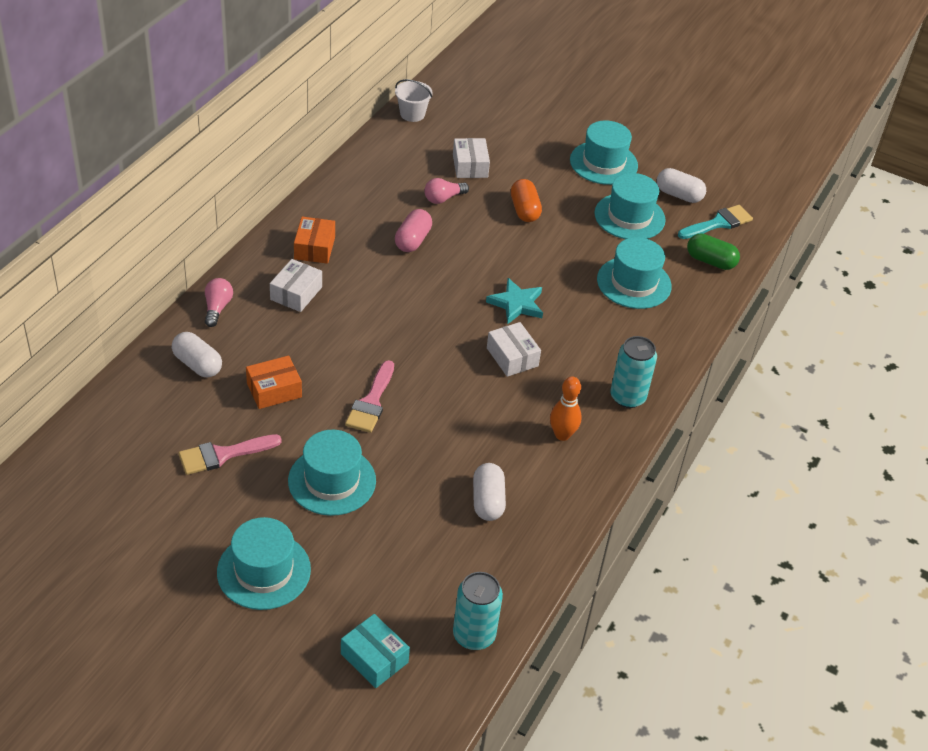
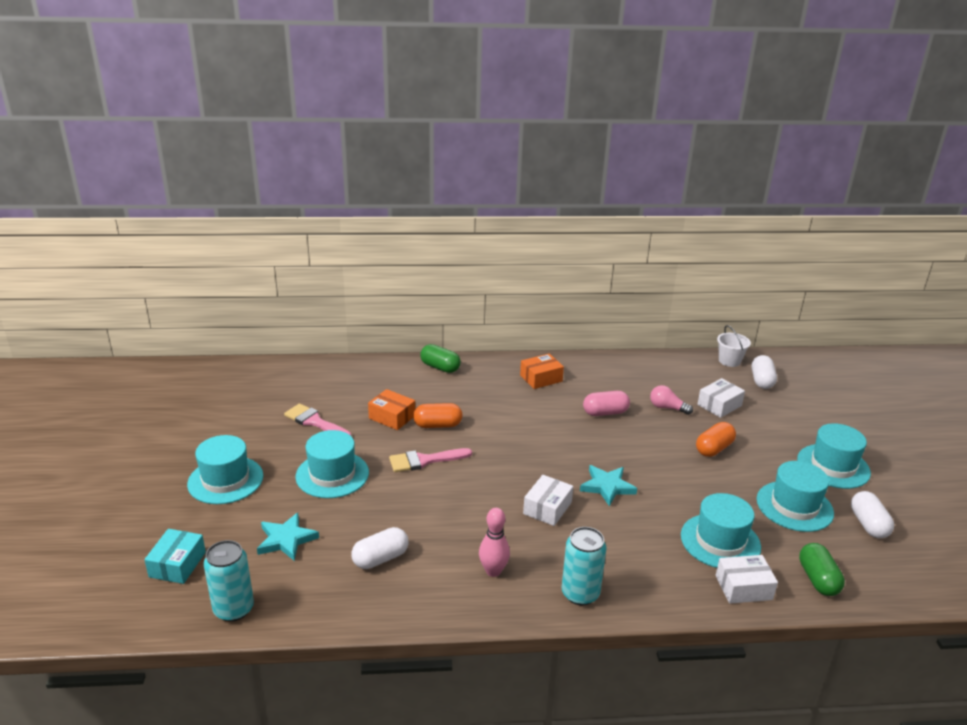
camera: 60 degrees right, 15 degrees down
white capsule [172,332,222,377] -> white capsule moved to [752,355,777,389]
pink light bulb [205,278,233,327] -> green capsule [420,344,461,373]
white box [270,259,322,312] -> white box moved to [716,555,778,604]
orange bowling pin [550,377,582,441] -> pink bowling pin [479,508,510,577]
turquoise brush [678,205,753,239] -> none
none -> turquoise star [257,513,319,561]
none -> orange capsule [413,403,462,428]

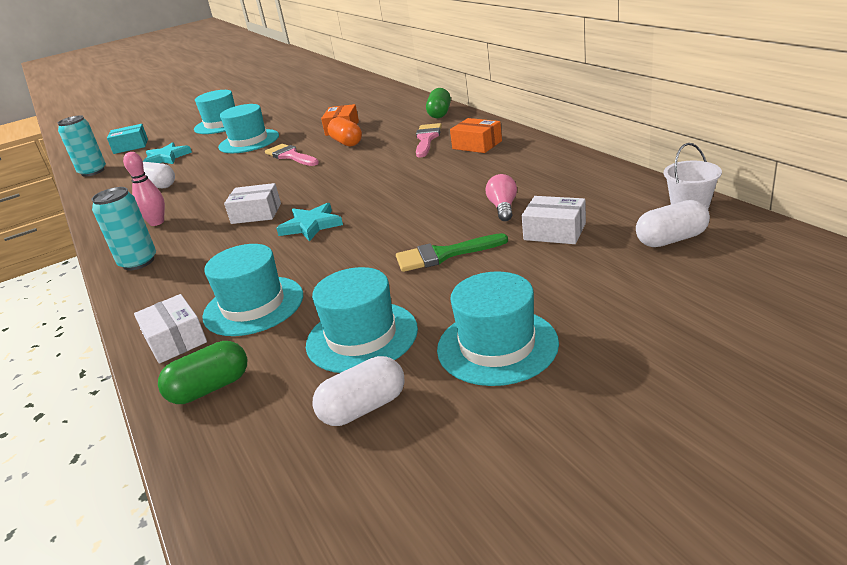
camera: 70 degrees right, 0 degrees up
pink brush [284,404,351,436] -> pink brush moved to [416,123,442,158]
pink capsule [583,391,630,416] -> none
orange capsule [696,422,736,457] -> green brush [396,233,508,272]

